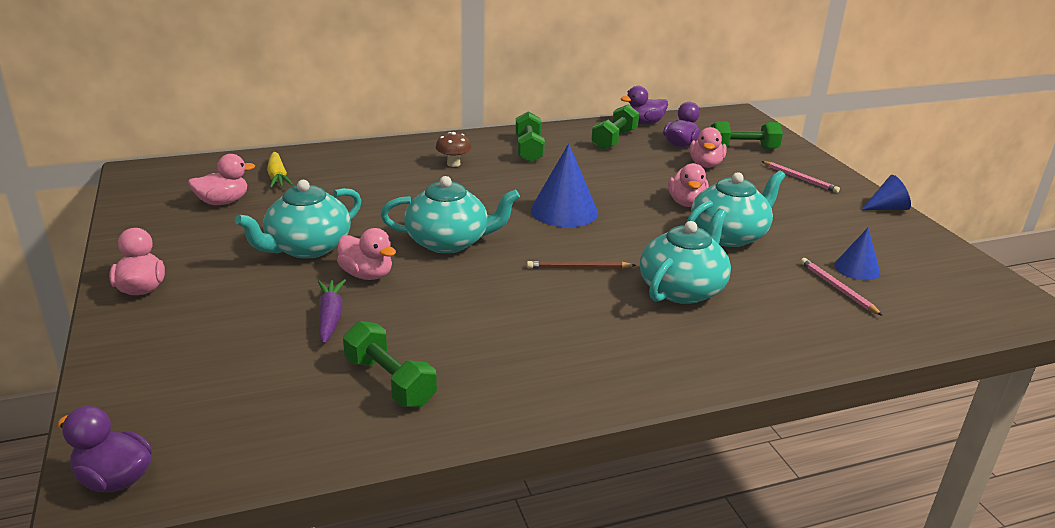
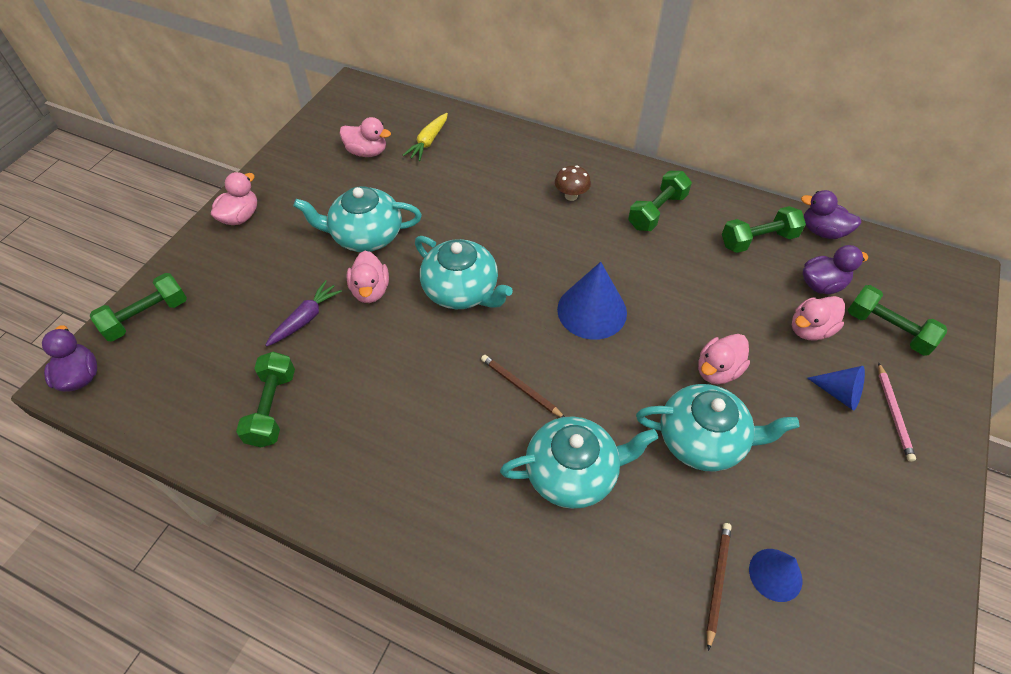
camera: 45 degrees right, 25 degrees up
pink pencil [800,258,883,316] -> brown pencil [707,523,732,651]
blue cone [861,175,911,210] -> blue cone moved to [807,366,865,410]
none -> green dumbbell [90,273,187,341]

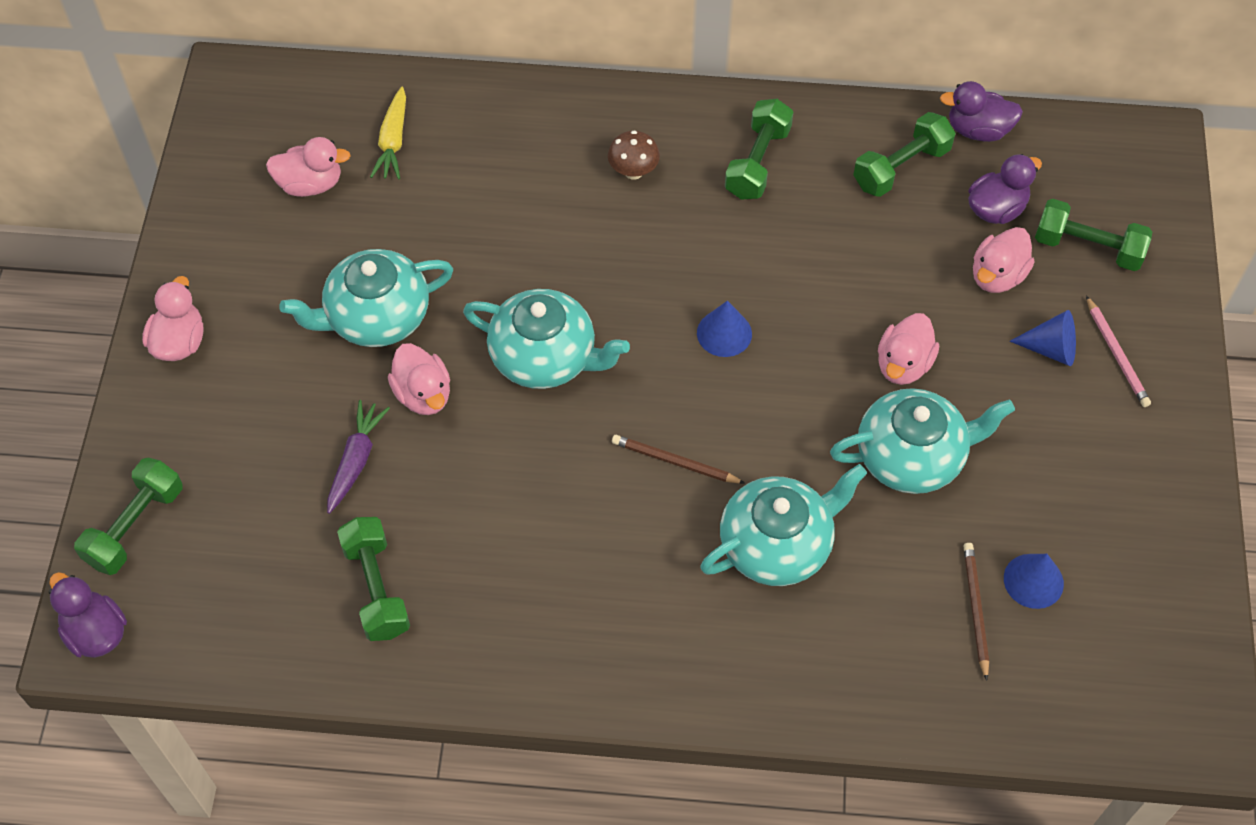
camera: 20 degrees left, 5 degrees up
blue cone [557,262,627,340] -> blue cone [697,301,752,357], size x0.59

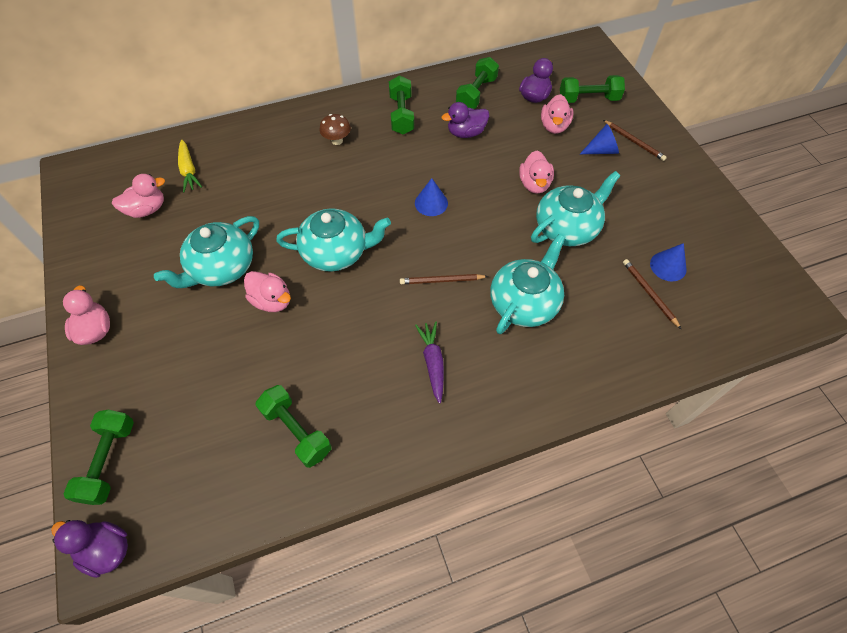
camera: 25 degrees left, 0 degrees up
purple carrot [327,400,390,514] -> purple carrot moved to [415,322,444,404]
purple duck [940,81,1023,142] -> purple duck moved to [442,102,489,138]
pink pencil [1086,295,1151,407] -> brown pencil [603,120,667,161]

